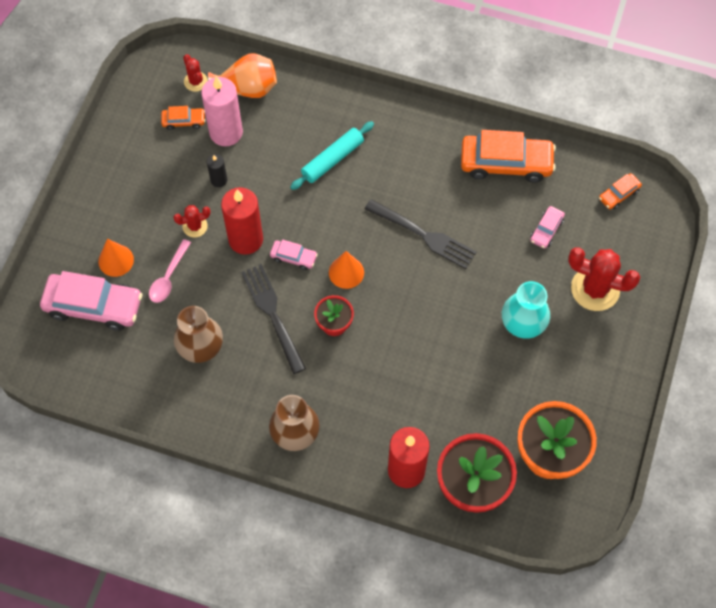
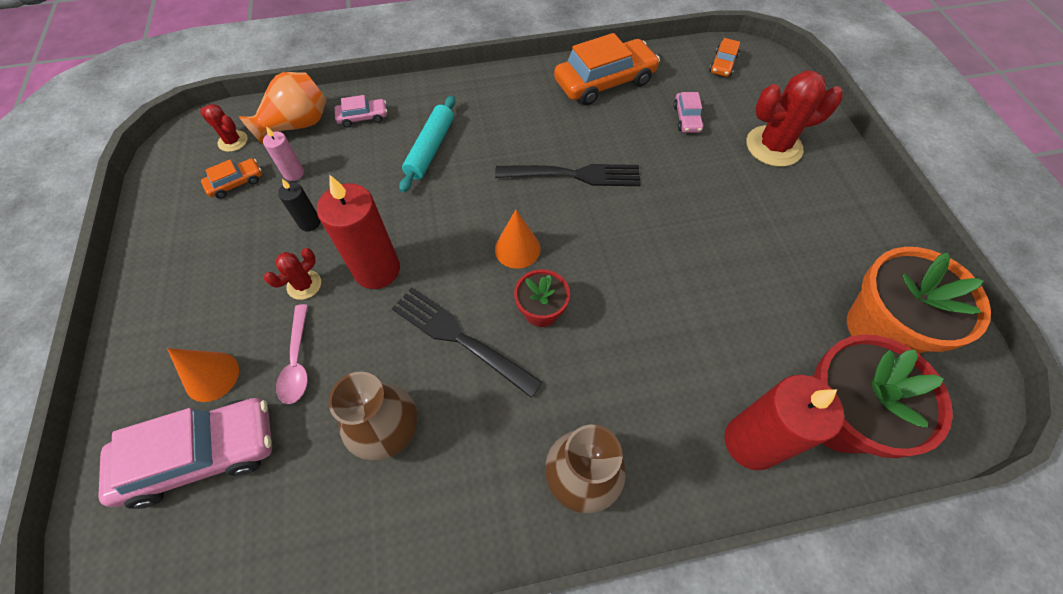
camera: 30 degrees left, 5 degrees down
pink candle [201,76,243,146] -> pink candle [263,126,304,181], size x0.50
pink car [270,239,318,270] -> pink car moved to [335,95,387,127]
turquoise vase [502,281,550,339] -> none

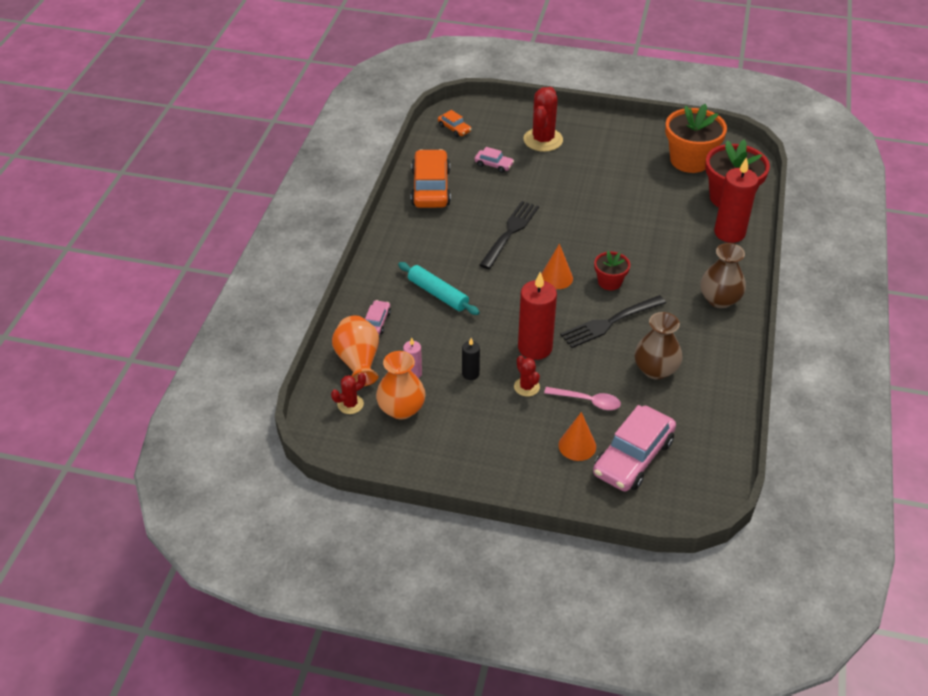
camera: 65 degrees left, 15 degrees down
pink car [98,398,272,509] -> pink car turned 150 degrees counterclockwise [593,405,676,491]
orange car [201,158,262,199] -> orange vase [376,351,426,420]

